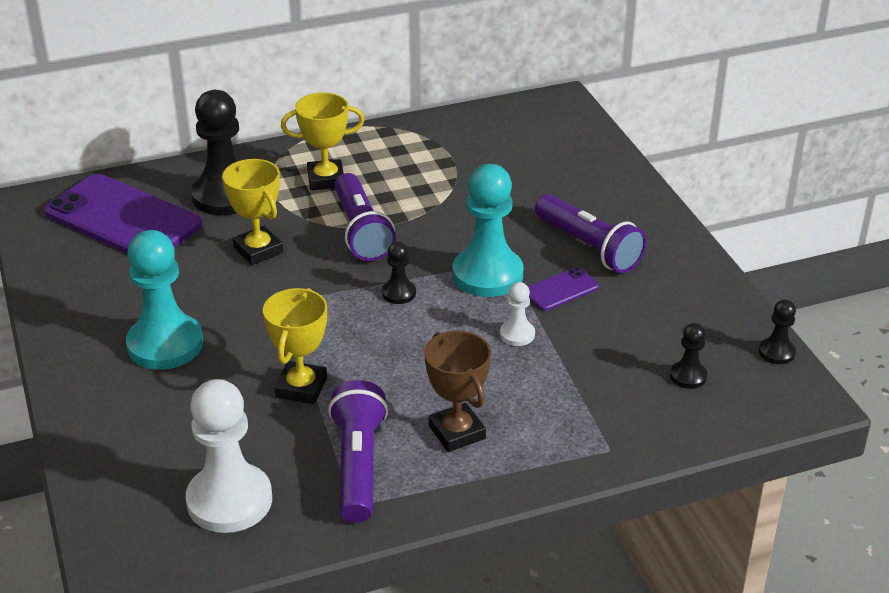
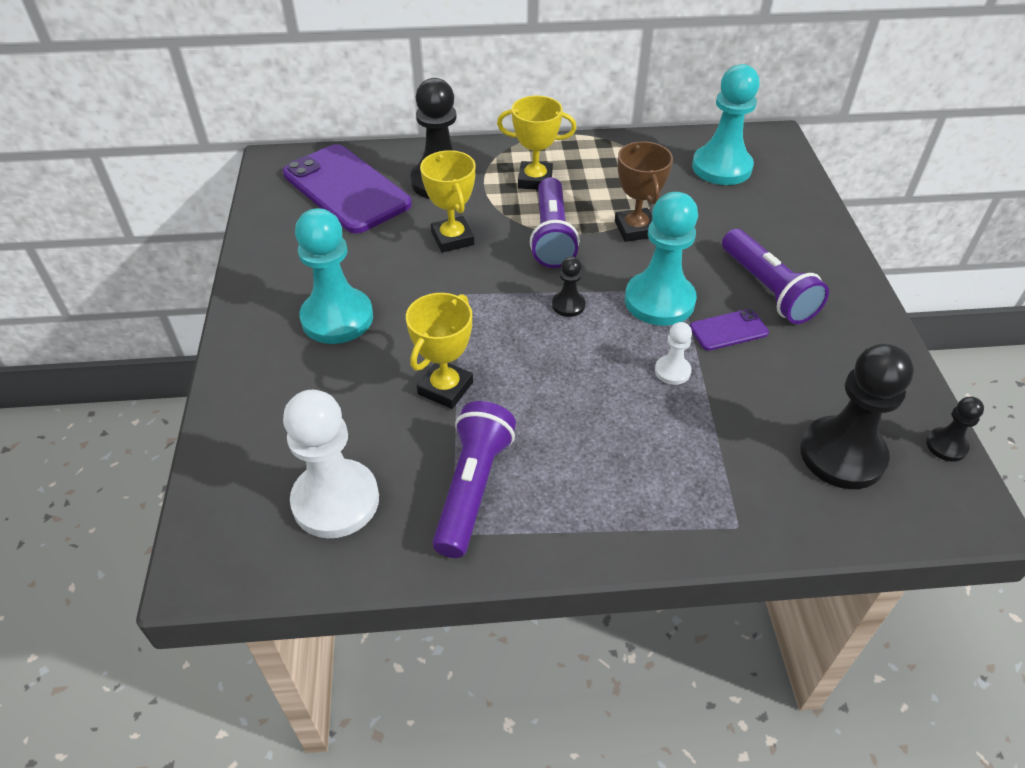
camera: 15 degrees right, 10 degrees up
brown trophy [424,331,491,452] -> brown trophy moved to [615,141,673,242]
black pawn [670,323,707,389] -> black pawn [800,343,914,489], size x2.12
none -> turquoise pawn [692,64,760,185]

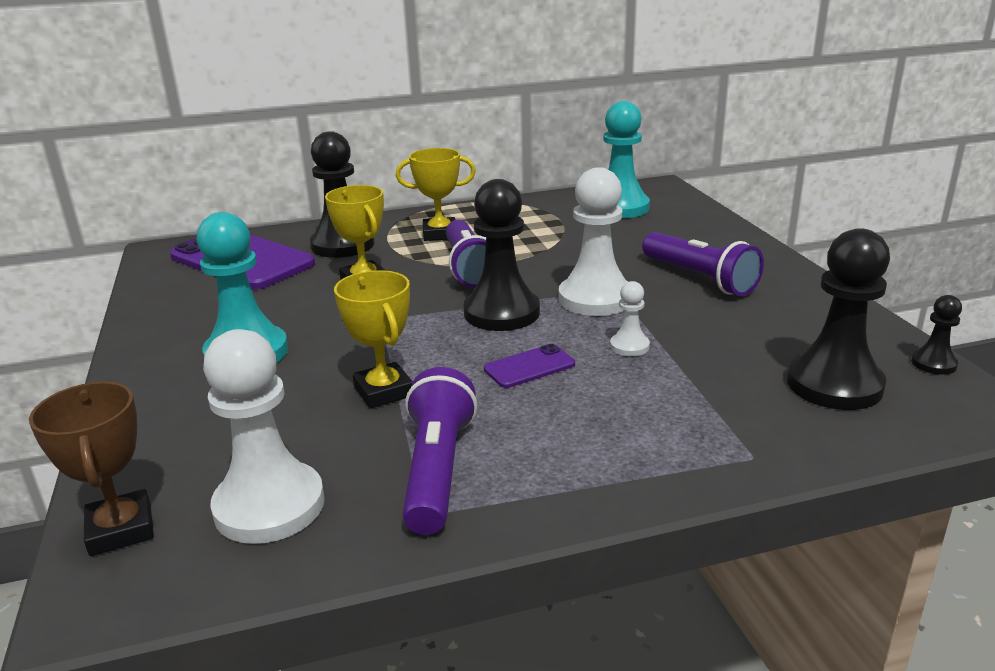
camera: 10 degrees left, 20 degrees down
yellow trophy [406,293,473,409] -> yellow trophy turned 45 degrees counterclockwise [334,270,413,409]
black pawn [552,256,585,317] -> black pawn [463,179,540,331], size x2.12
brown trophy [615,141,673,242] -> brown trophy moved to [29,382,154,556]
turquoise pawn [625,192,698,326] -> white pawn [559,167,628,316]
purple phone [690,309,769,351] -> purple phone moved to [484,344,575,388]

